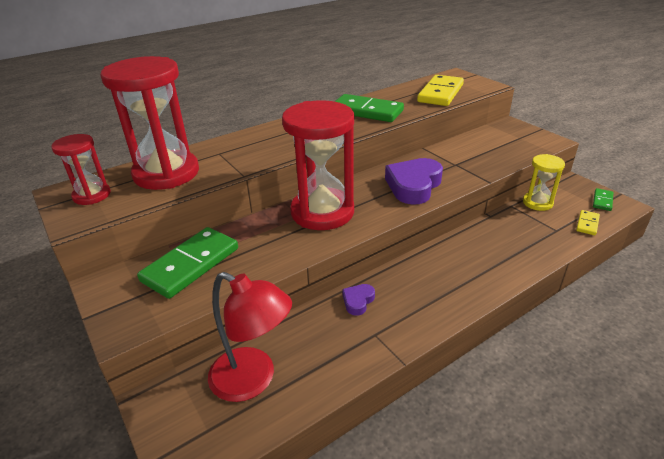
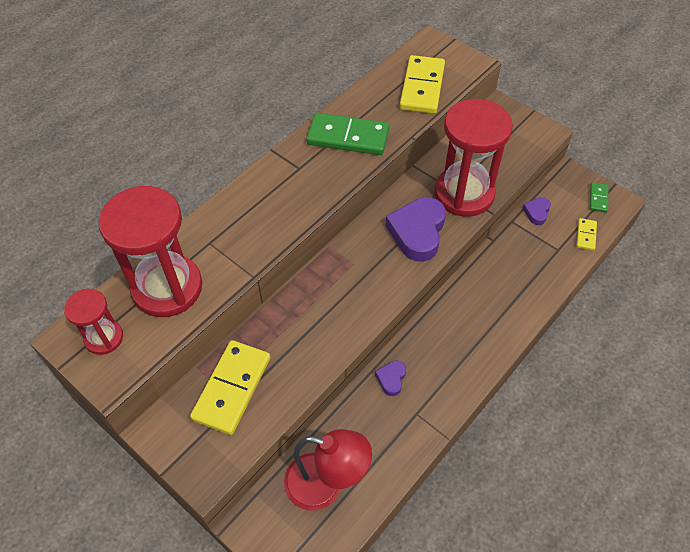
camera: 15 degrees left, 20 degrees up
green domino [137,227,238,299] -> yellow domino [190,340,271,435]
red hourglass [282,100,354,230] -> red hourglass moved to [434,99,513,217]
yellow hourglass [523,154,565,211] -> purple heart [523,197,551,225]

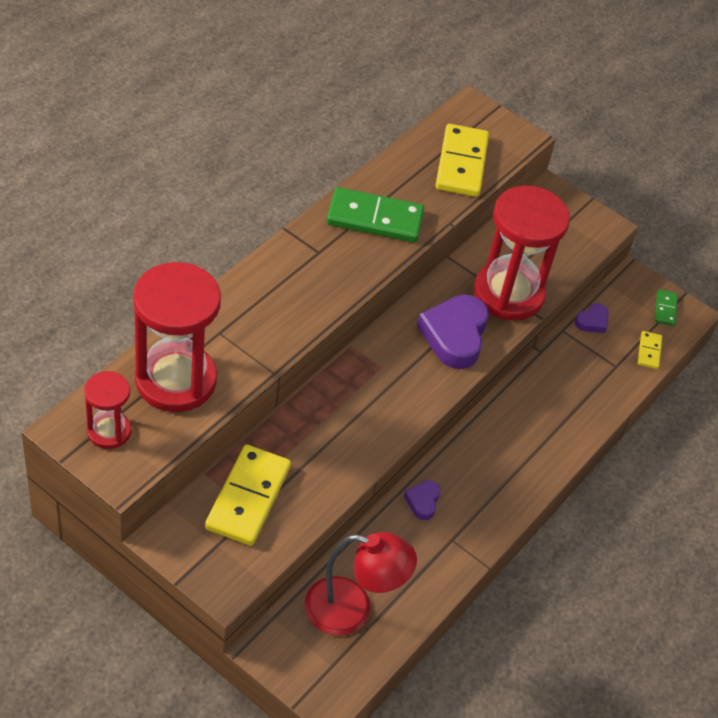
camera: 10 degrees left, 5 degrees down
purple heart [523,197,551,225] -> purple heart turned 150 degrees counterclockwise [575,303,609,333]

